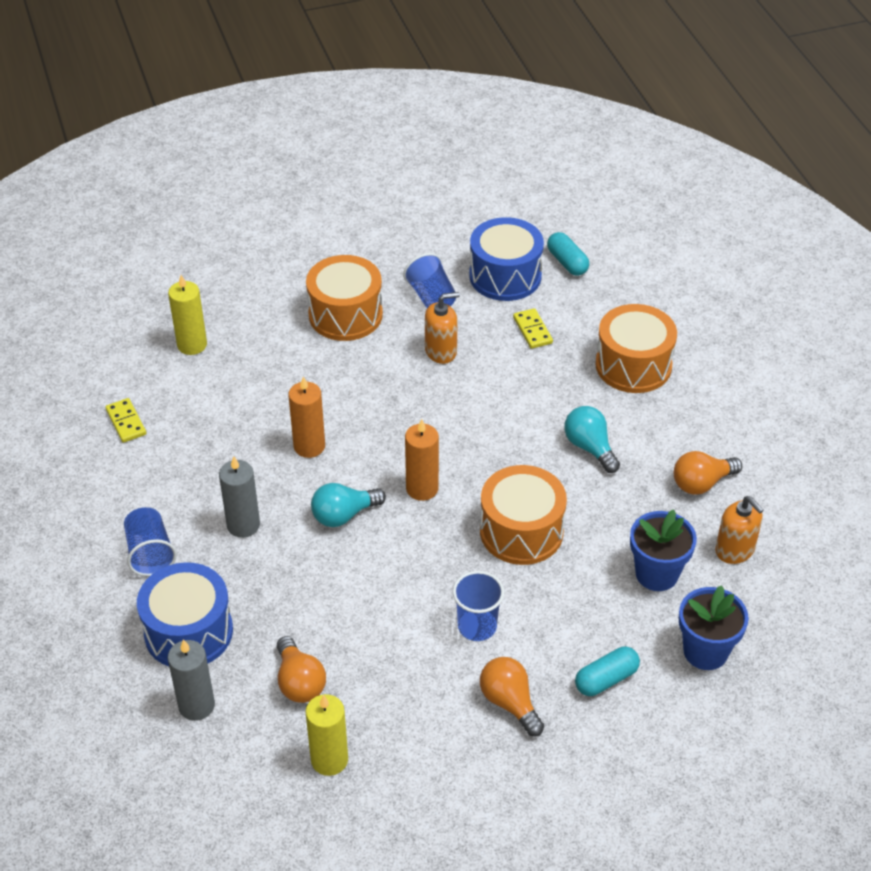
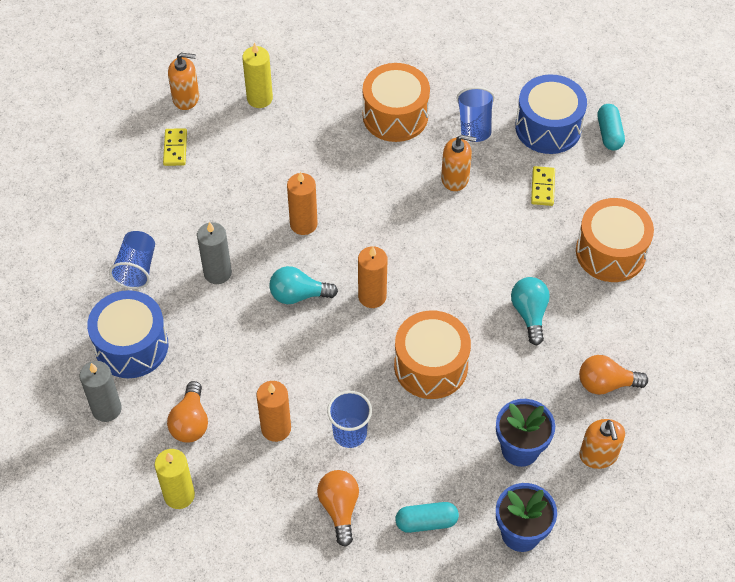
camera: 25 degrees right, 10 degrees up
none -> orange soap dispenser [168,53,199,110]
none -> orange candle [256,381,291,442]

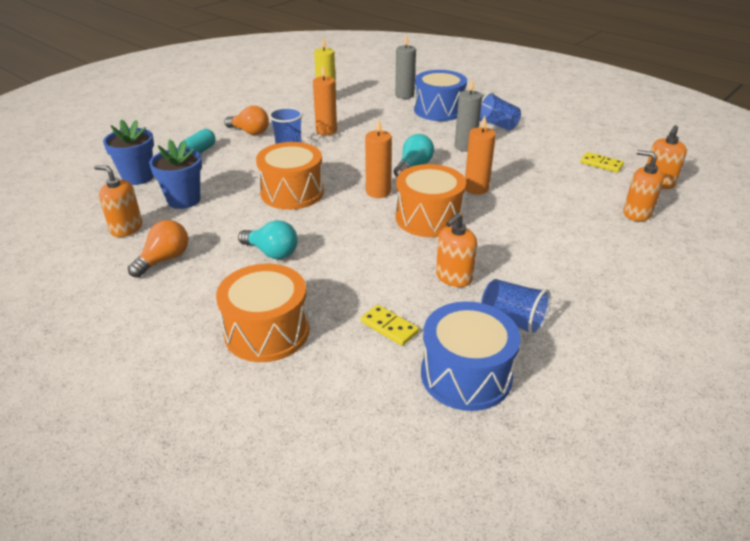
camera: 125 degrees right, 20 degrees down
orange light bulb [167,381,208,443] -> none
yellow candle [242,43,273,108] -> orange soap dispenser [623,150,664,221]
orange drum [363,63,430,142] -> orange drum moved to [396,164,466,237]
turquoise capsule [598,104,625,151] -> none

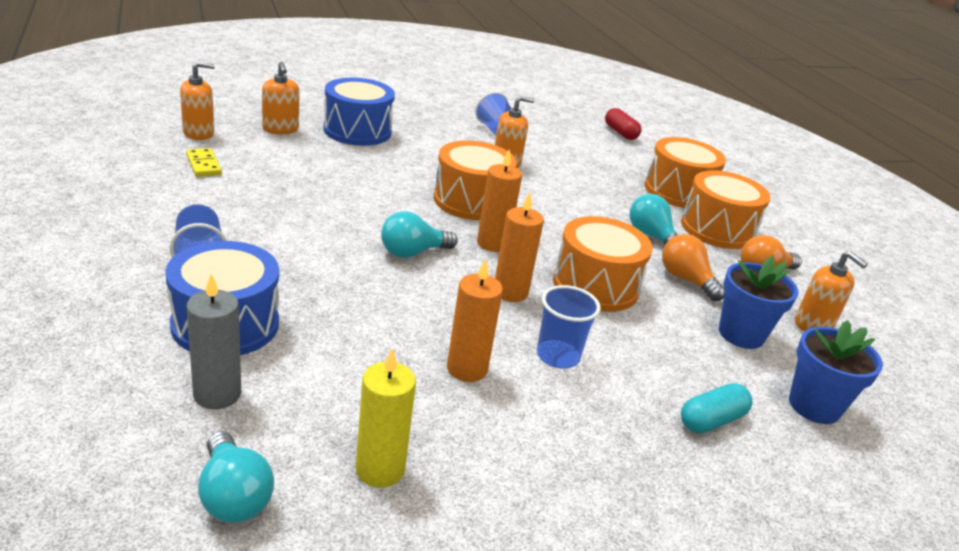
camera: 155 degrees left, 5 degrees down
orange light bulb [224,106,269,135] -> orange light bulb moved to [662,234,725,301]
yellow domino [361,305,419,346] -> none
blue drum [421,301,521,411] -> blue drum moved to [324,78,395,146]
grey candle [455,79,482,152] -> none
orange candle [465,115,496,195] -> orange candle moved to [495,193,544,302]
none -> turquoise light bulb [198,431,274,523]
none -> red capsule [605,108,642,140]
none -> orange drum [681,170,771,249]

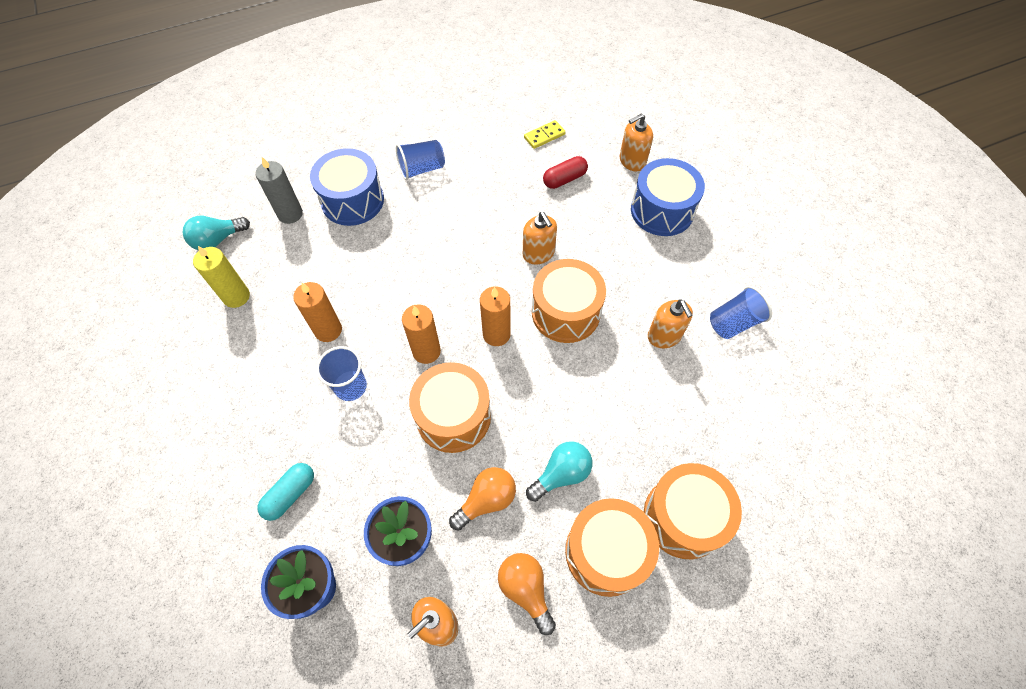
camera: 90 degrees right, 30 degrees up
orange soap dispenser [180,62,215,140] -> orange soap dispenser moved to [523,212,557,265]
turquoise light bulb [381,211,458,258] -> none
red capsule [605,108,642,140] -> red capsule moved to [543,156,588,189]
turquoise capsule [681,383,753,433] -> turquoise capsule turned 75 degrees clockwise [257,463,314,521]

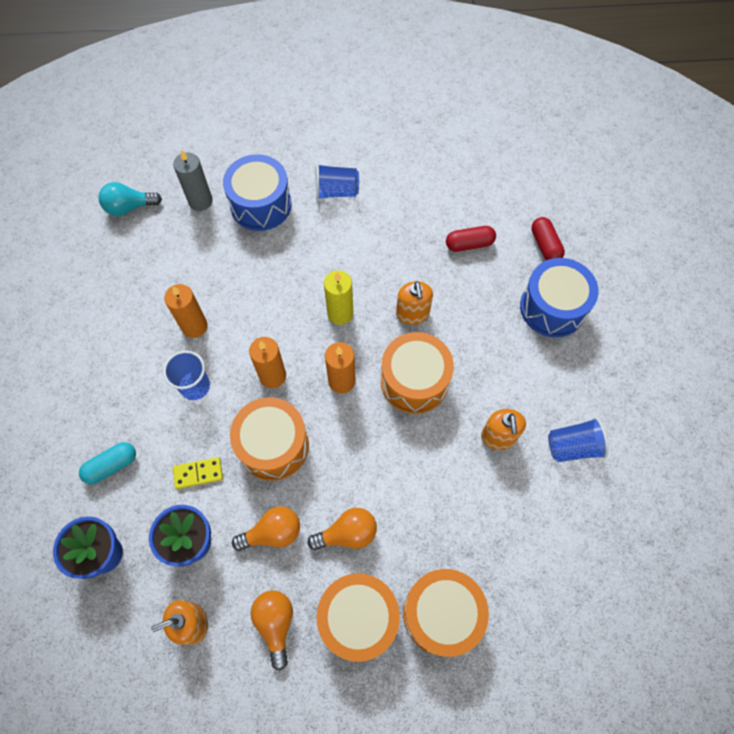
camera: 20 degrees right, 5 degrees up
yellow candle [193,246,250,308] -> yellow candle moved to [324,270,353,325]
yellow domino [524,120,565,149] -> yellow domino moved to [173,457,223,489]
turquoise light bulb [526,441,592,502] -> orange light bulb [308,508,377,550]
orange soap dispenser [620,114,653,171] -> red capsule [531,217,565,260]

